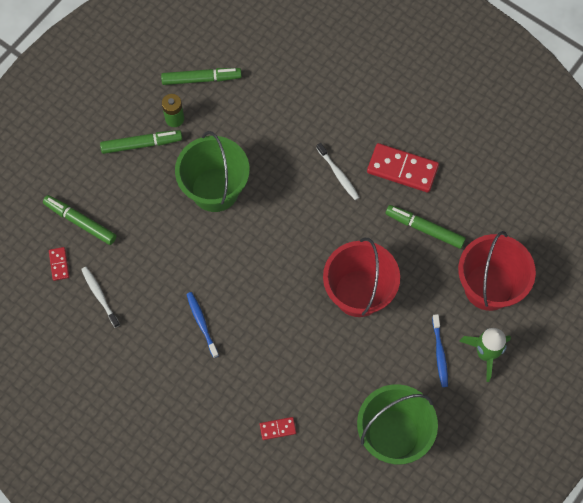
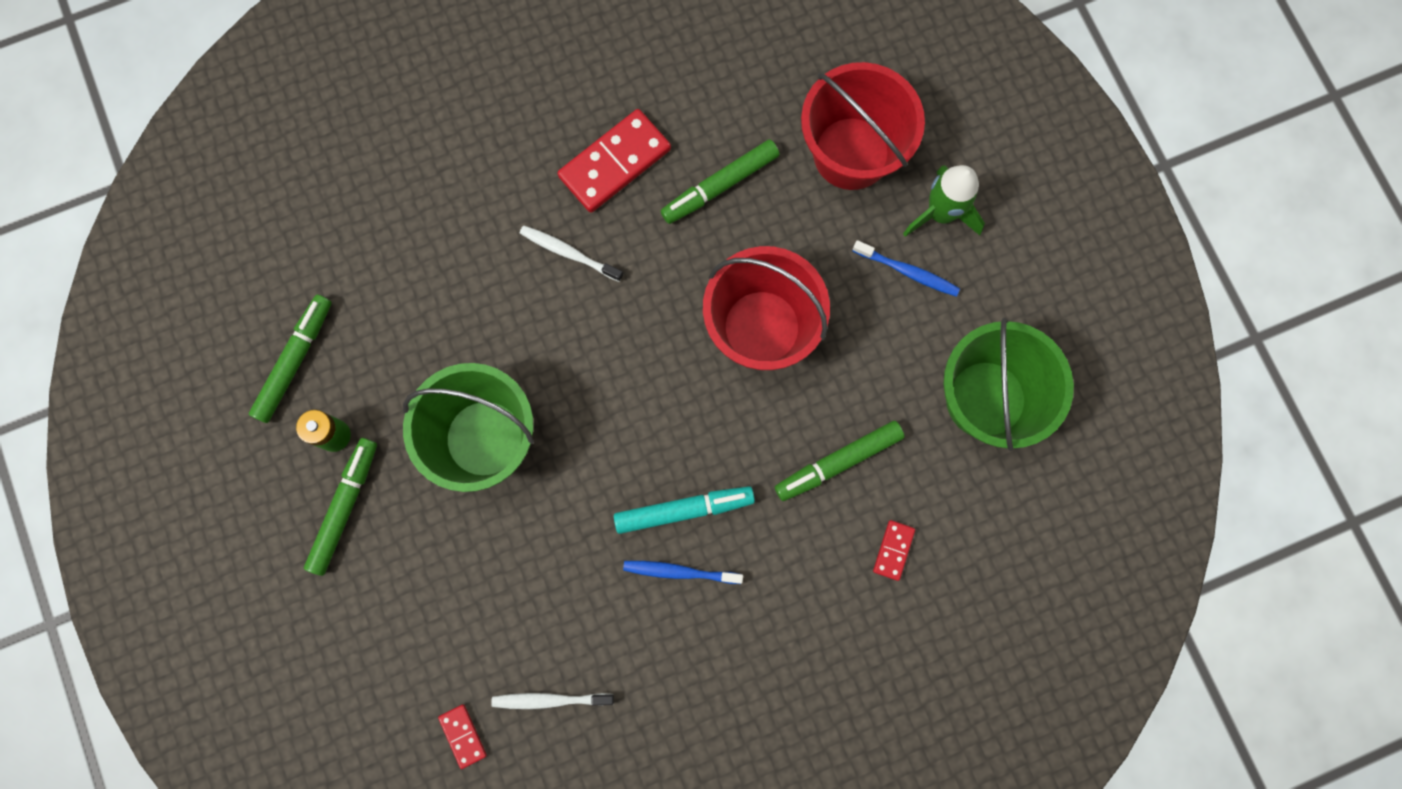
camera: 60 degrees left, 10 degrees up
green marker [43,195,116,245] -> green marker moved to [775,421,905,501]
red domino [49,247,69,281] -> red domino turned 45 degrees clockwise [438,704,487,769]
white toothbrush [317,143,360,200] -> white toothbrush turned 150 degrees counterclockwise [520,226,623,282]
none -> turquoise marker [614,486,755,534]

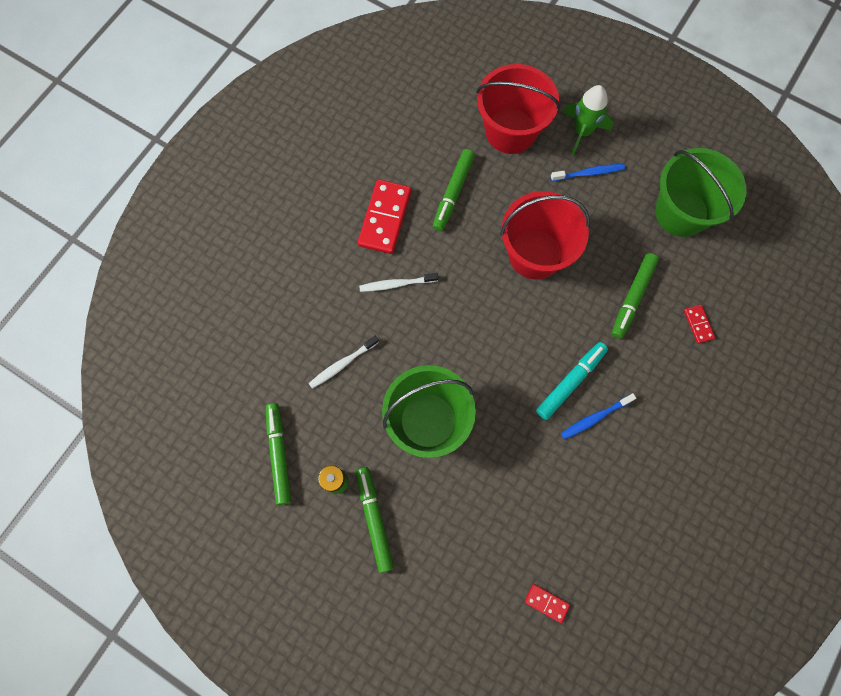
camera: 35 degrees left, 5 degrees down
white toothbrush [491,693,614,709] -> white toothbrush moved to [308,336,379,389]

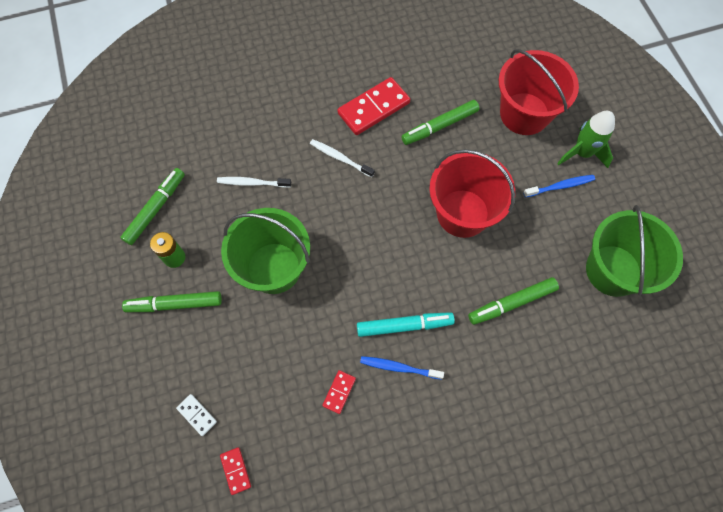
camera: 40 degrees right, 5 degrees down
green marker [356,467,394,573] -> green marker turned 120 degrees counterclockwise [122,291,222,312]
blue toothbrush [551,164,625,181] -> blue toothbrush turned 45 degrees counterclockwise [523,175,595,197]
red domino [684,305,715,344] -> red domino moved to [322,370,356,414]
none -> white domino [176,394,217,436]

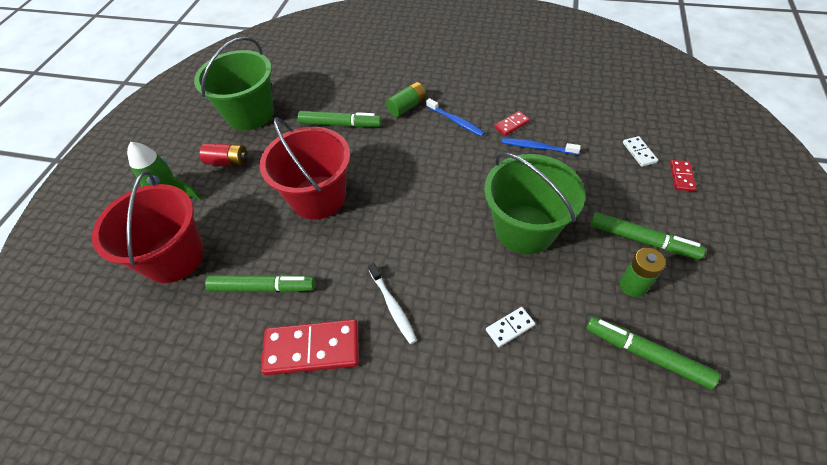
camera: 145 degrees left, 15 degrees down
green marker [120,168,185,245] -> green marker turned 60 degrees clockwise [586,316,719,389]
white toothbrush [217,177,291,187] -> white domino [486,307,535,347]
red domino [220,447,251,495] -> red domino moved to [670,160,696,191]
turquoise marker [357,312,455,337] -> none
blue toothbrush [523,175,595,197] -> blue toothbrush moved to [502,138,581,155]
none -> red battery [200,143,247,166]
none -> green battery [386,82,426,117]

